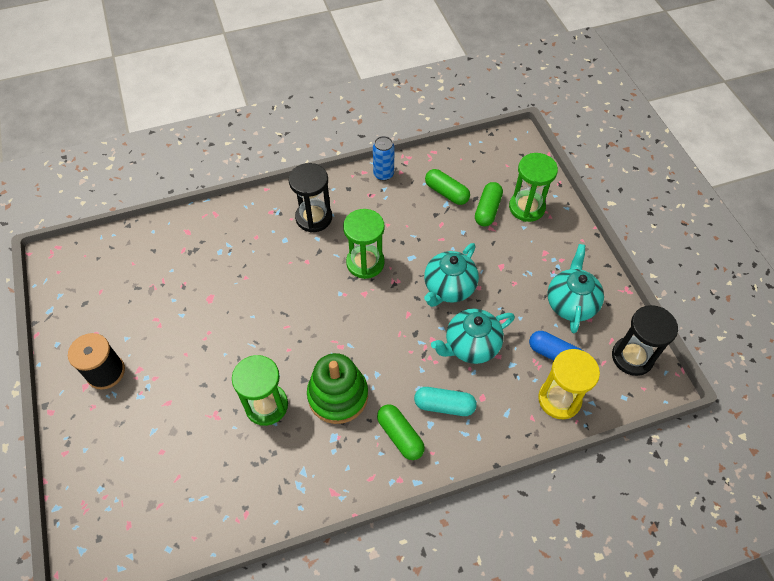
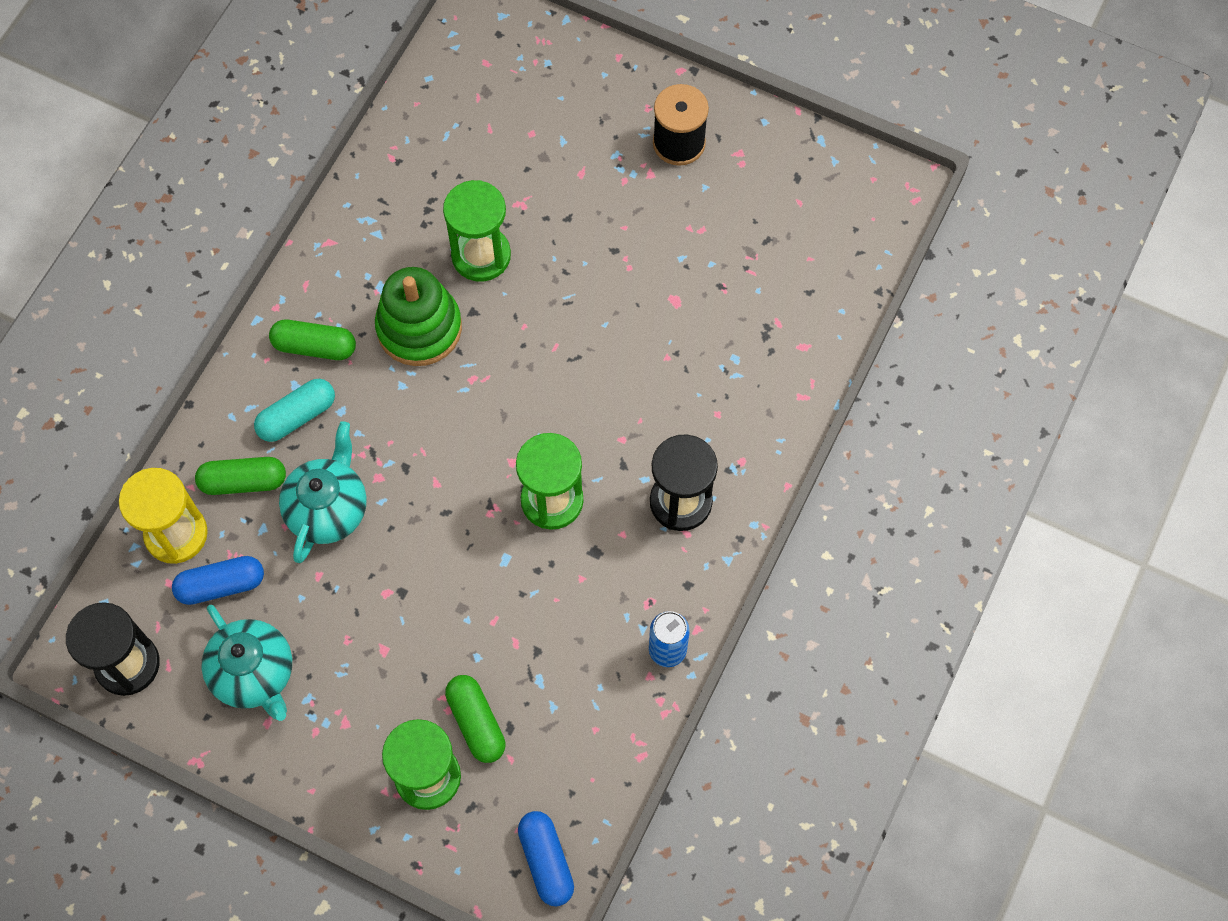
camera: 135 degrees right, 10 degrees up
turquoise teapot [424,243,479,307] -> none
green capsule [425,169,470,205] -> green capsule moved to [195,457,286,495]
none -> blue capsule [518,811,574,907]

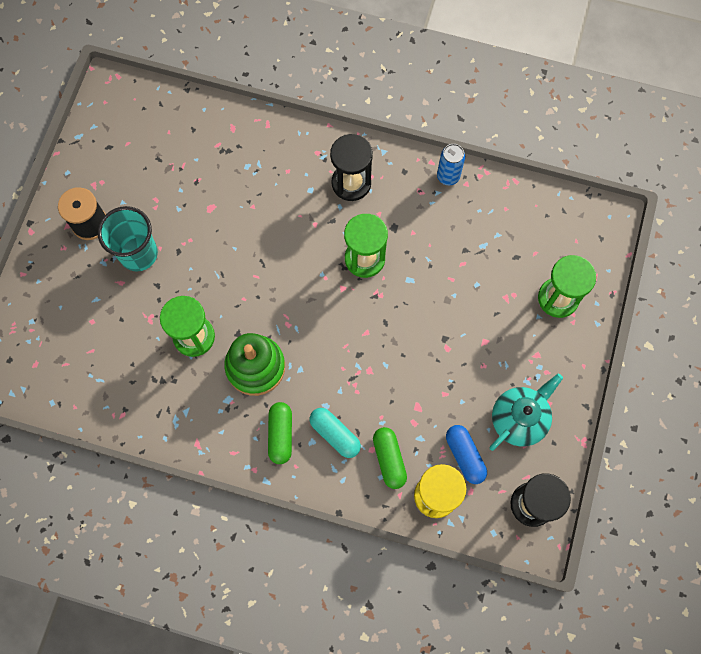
camera: 100 degrees left, 5 degrees up
turquoise teapot [279,421,367,563] -> none
green capsule [445,675,506,763] -> none
blue capsule [518,811,574,907] -> none
none -> turquoise cup [98,206,158,271]

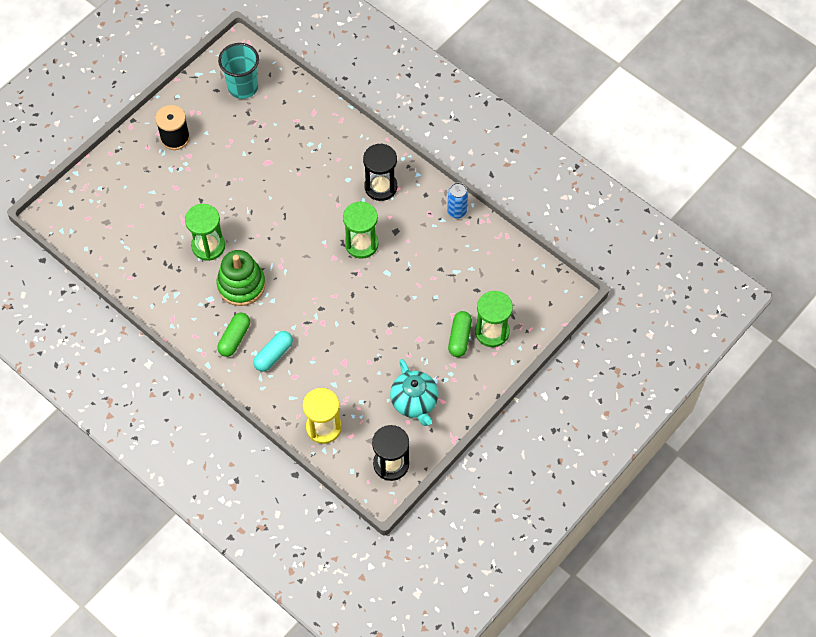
camera: 25 degrees right, 10 degrees down
turquoise cup [98,206,158,271] -> turquoise cup moved to [218,43,259,99]
turquoise capsule [310,408,361,458] -> turquoise capsule turned 60 degrees clockwise [253,331,293,372]
green capsule [373,427,407,489] -> green capsule moved to [448,311,472,357]
blue capsule [446,425,487,484] -> none
turquoise teapot [490,374,563,451] -> turquoise teapot turned 90 degrees clockwise [390,359,439,426]

